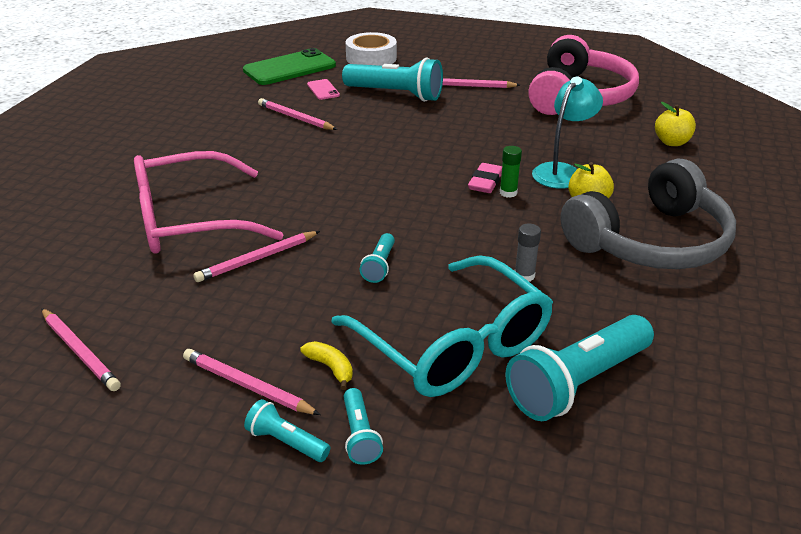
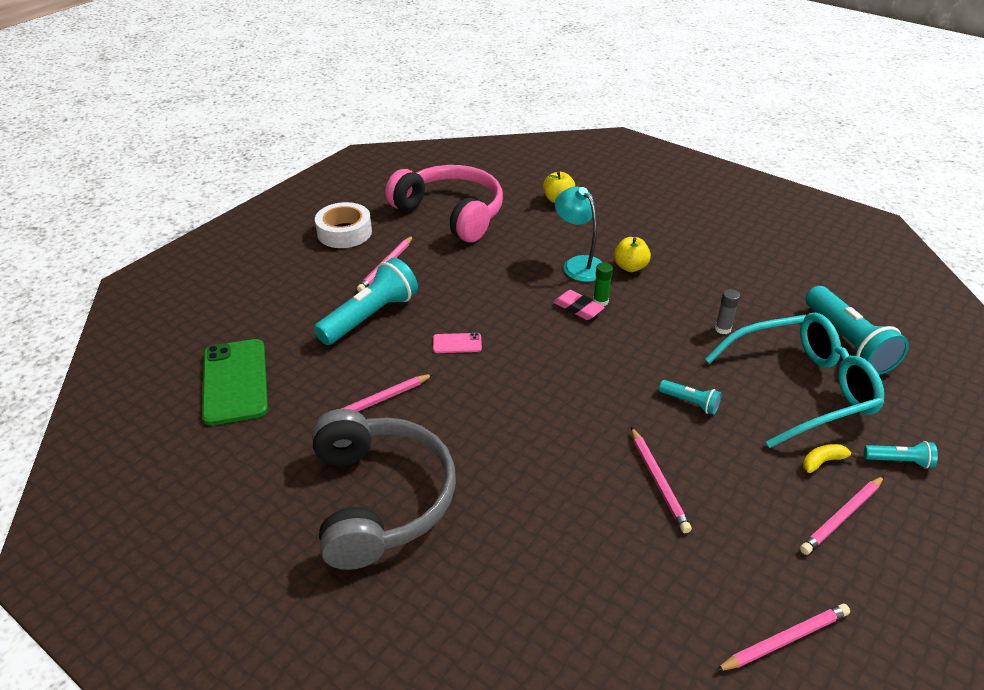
camera: 70 degrees left, 5 degrees up
pink glasses [134,151,283,254] -> none
turquoise flashlight [244,399,330,462] -> none
pink phone [307,79,340,100] -> pink phone moved to [433,333,482,353]
white tape [345,32,397,66] -> white tape moved to [315,202,372,248]
grey headphones [561,159,736,269] -> grey headphones moved to [312,409,456,570]

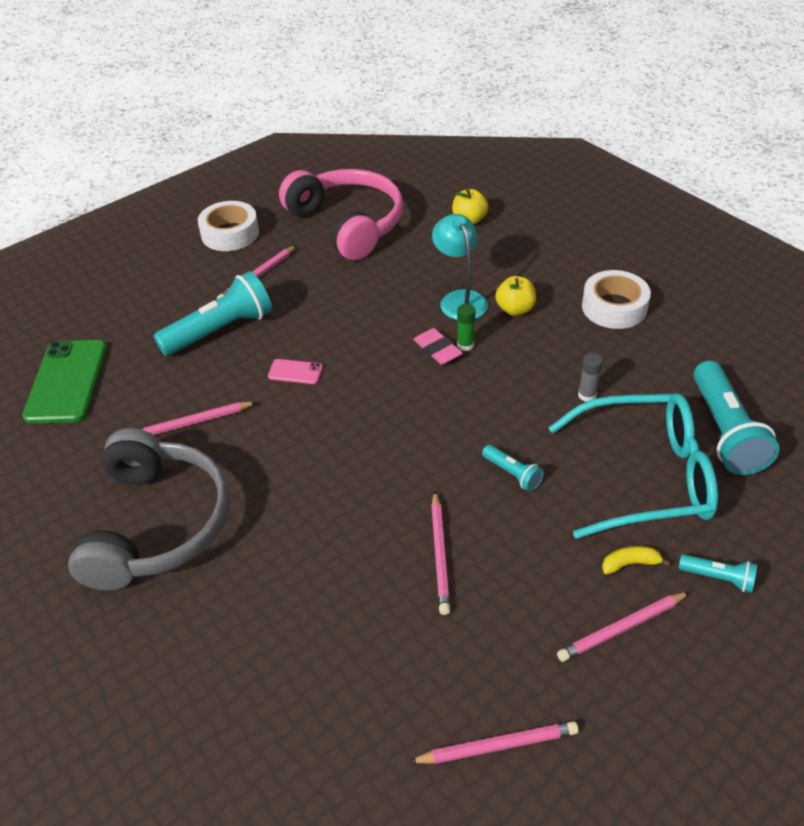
camera: 15 degrees right, 5 degrees up
none -> white tape [582,270,651,329]

